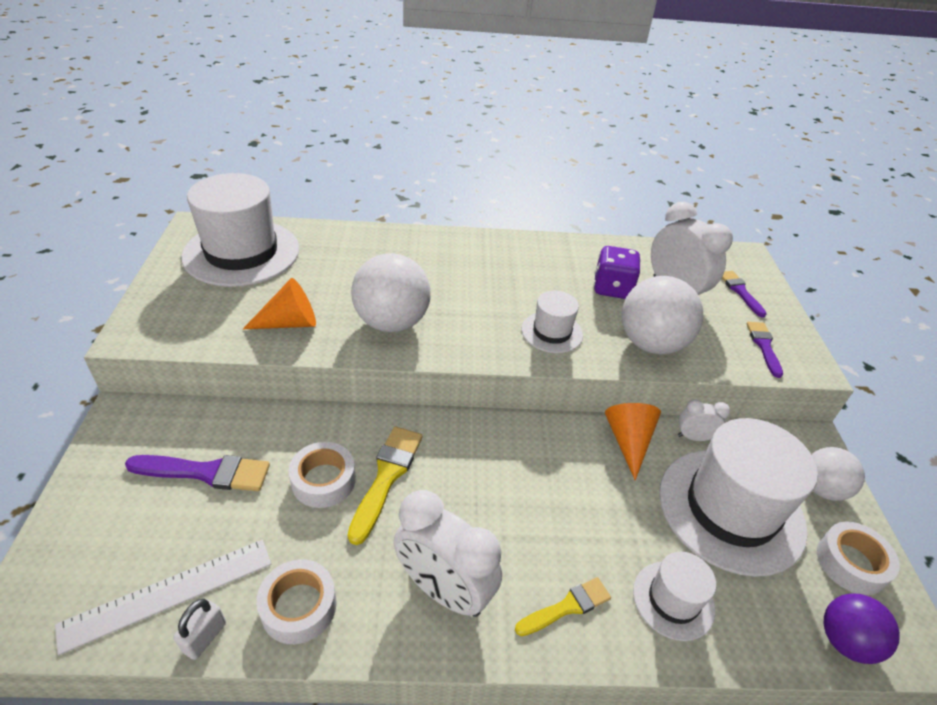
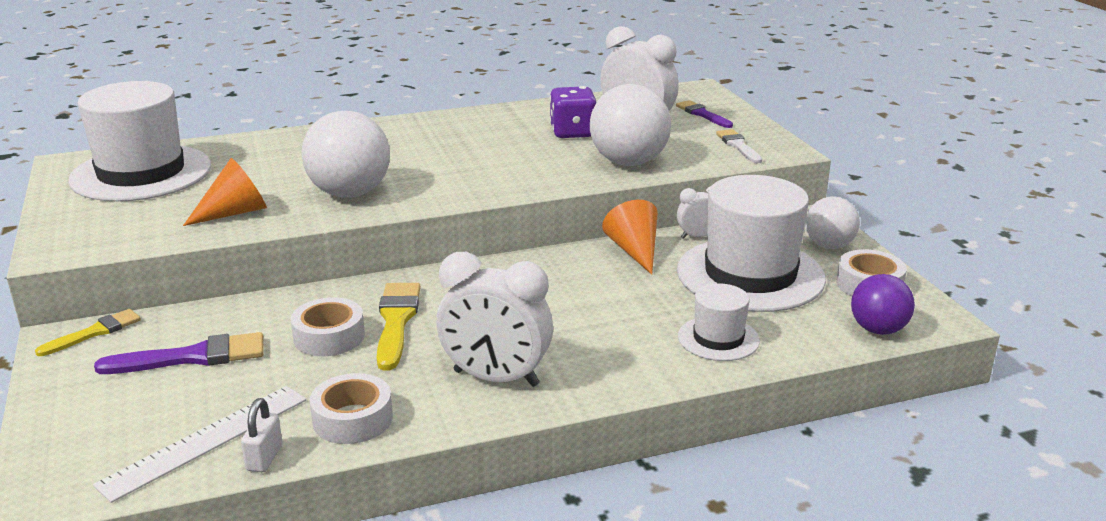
camera: 15 degrees left, 15 degrees down
yellow brush [515,577,611,636] -> yellow brush moved to [35,309,141,356]
white hat [522,291,583,353] -> none
purple brush [747,322,783,378] -> white brush [716,129,762,164]

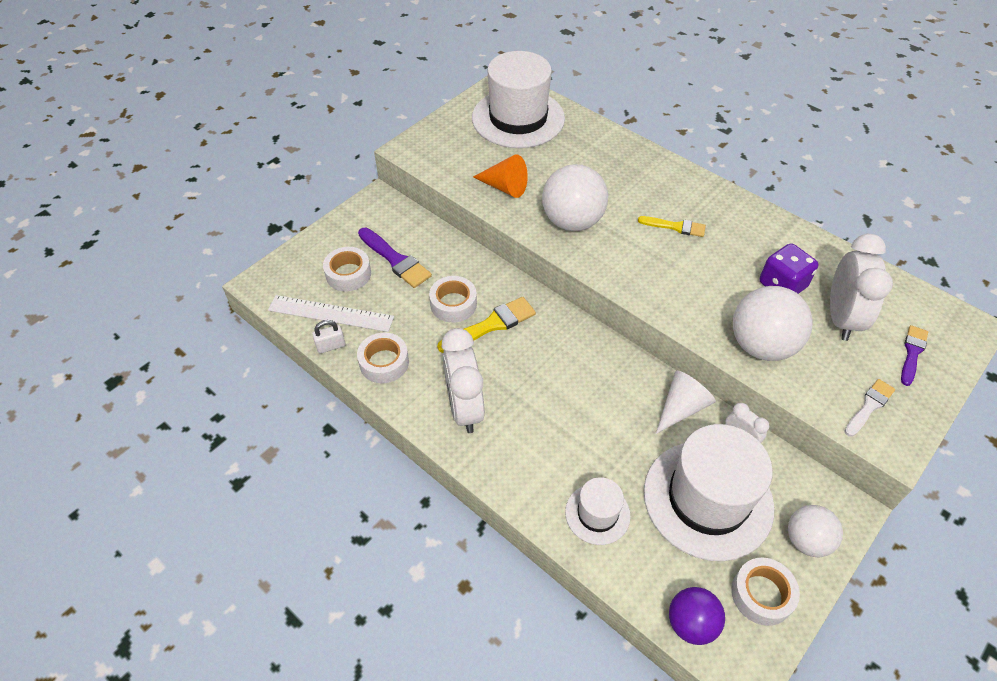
camera: 60 degrees right, 25 degrees up
yellow brush [35,309,141,356] -> yellow brush moved to [638,216,706,237]
orange cone [602,200,658,275] -> white cone [656,370,716,434]
none -> white tape [323,247,371,292]

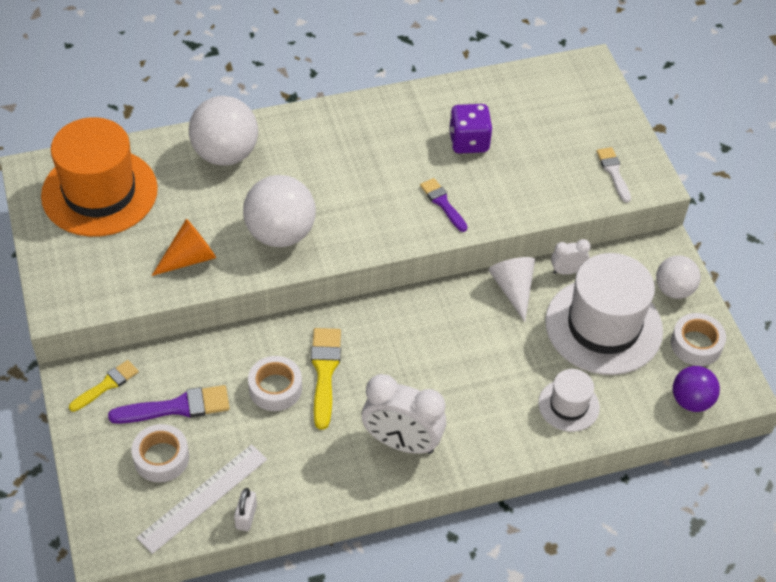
camera: 60 degrees left, 0 degrees up
white tape [357,332,409,383] -> none
white hat [472,51,565,148] -> orange hat [41,117,158,237]
yellow brush [638,216,706,237] -> yellow brush moved to [69,360,139,412]
white ball [733,286,813,361] -> white ball moved to [189,96,258,166]
white clock [830,234,893,341] -> none
purple brush [901,325,928,386] -> purple brush moved to [420,178,467,232]

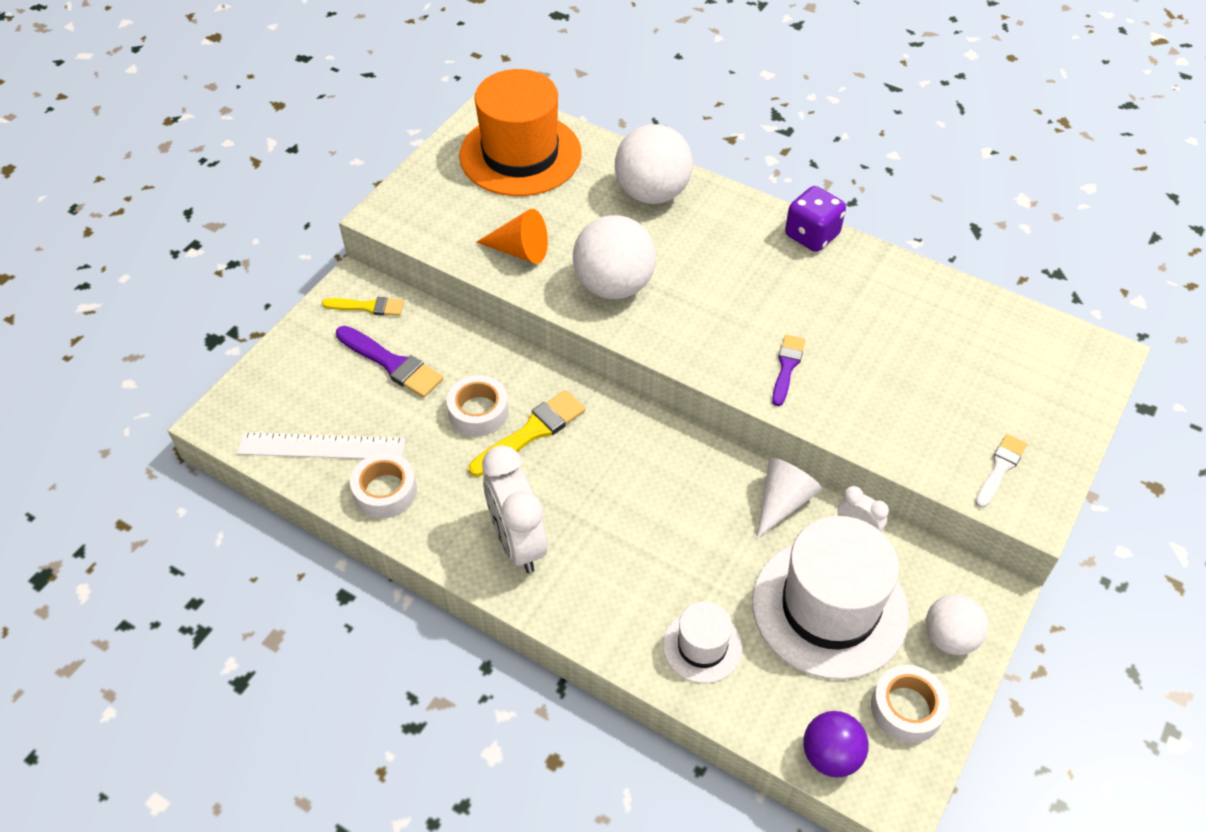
camera: 50 degrees right, 0 degrees up
white tape [131,424,189,482] -> white tape moved to [350,453,417,518]
white padlock [234,488,257,531] -> none
purple dice [449,104,492,154] -> purple dice moved to [785,186,846,252]

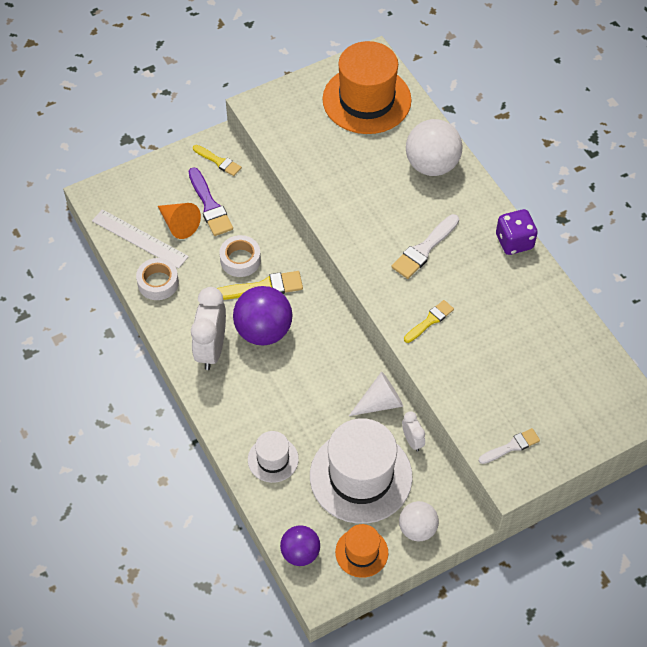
camera: 30 degrees right, 5 degrees up
orange cone [476,209,548,264] -> orange cone moved to [158,203,201,239]
white ball [573,215,656,299] -> none
purple brush [772,335,806,406] -> yellow brush [404,300,454,343]
white tape [871,665,949,743] -> orange hat [335,524,388,578]
none -> purple ball [233,286,293,346]
none -> white brush [391,214,459,279]

